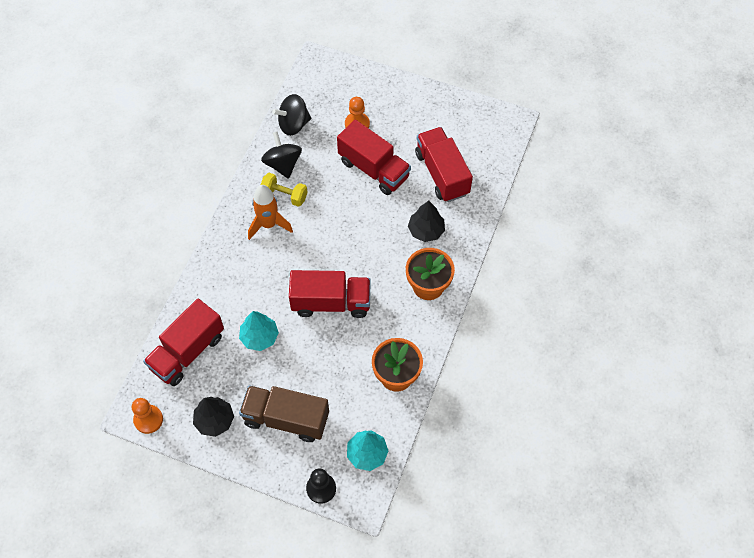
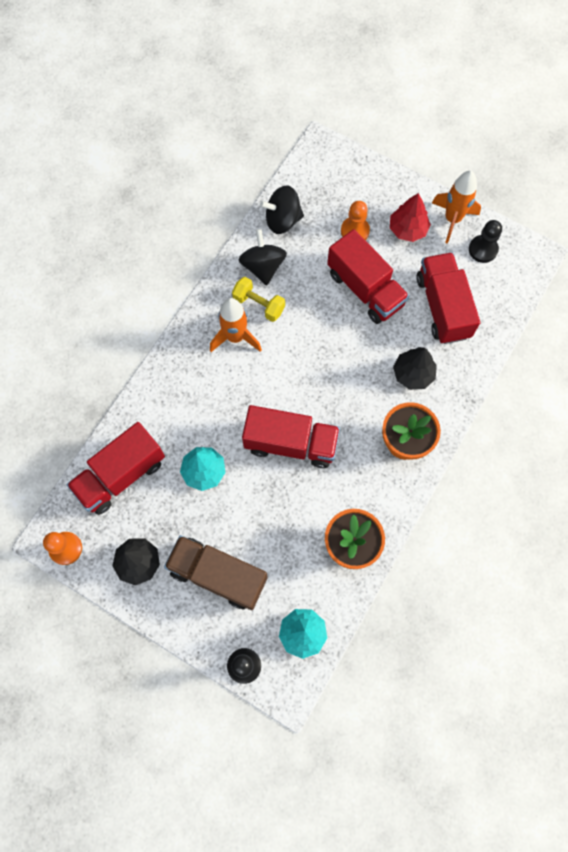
camera: 10 degrees right, 10 degrees up
none -> red tree [390,193,431,242]
none -> orange rocket [432,171,481,244]
none -> black pawn [469,220,502,263]

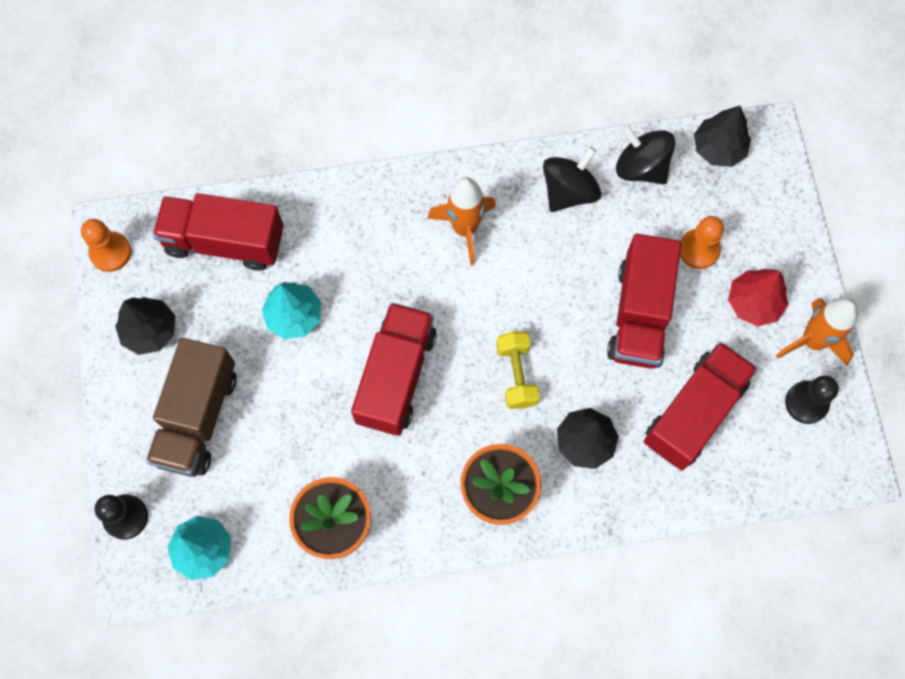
camera: 50 degrees right, 0 degrees up
brown truck [164,535,268,610] -> brown truck turned 150 degrees counterclockwise [146,338,237,477]
yellow dumbbell [232,277,285,322] -> yellow dumbbell moved to [496,331,540,409]
red truck [242,405,340,468] -> red truck turned 135 degrees counterclockwise [351,303,437,436]
none -> black tree [694,106,751,167]

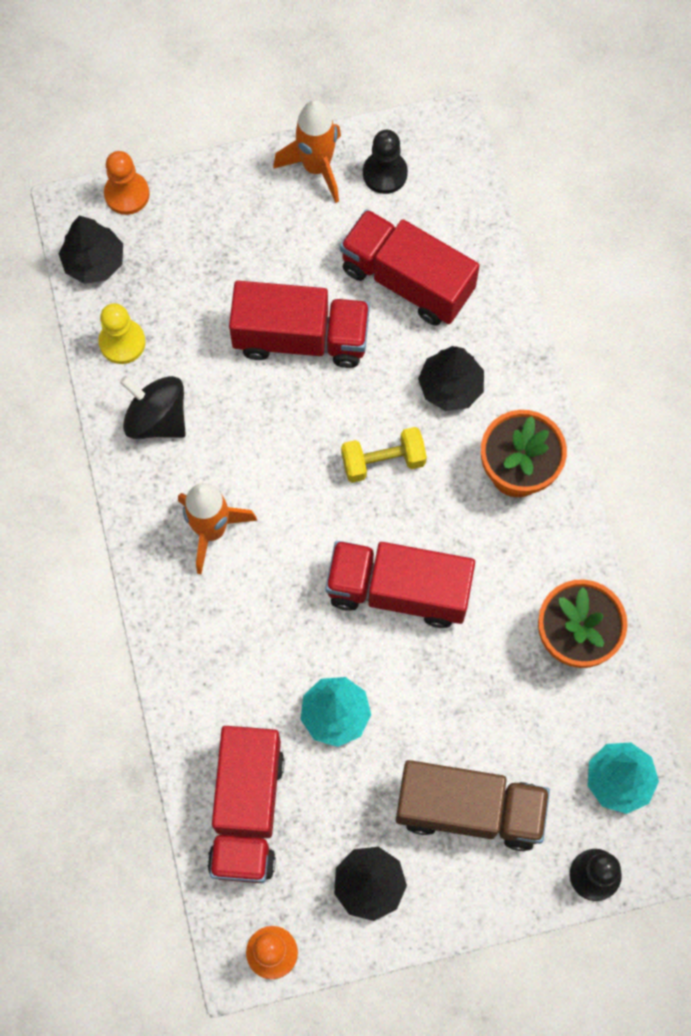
camera: 95 degrees left, 0 degrees up
black spinning top [616,125,675,184] -> yellow pawn [98,303,146,364]
orange pawn [680,216,724,269] -> orange pawn moved to [104,151,150,215]
red tree [728,269,788,326] -> none

